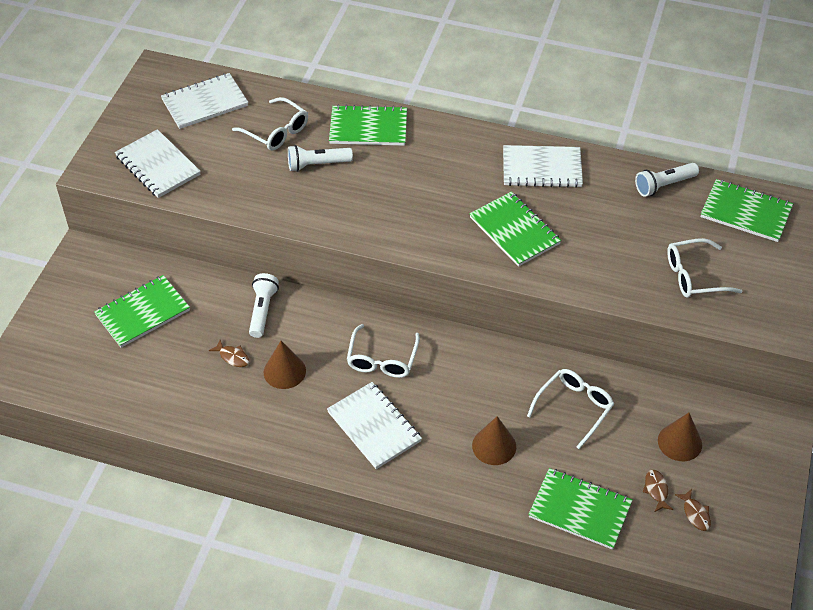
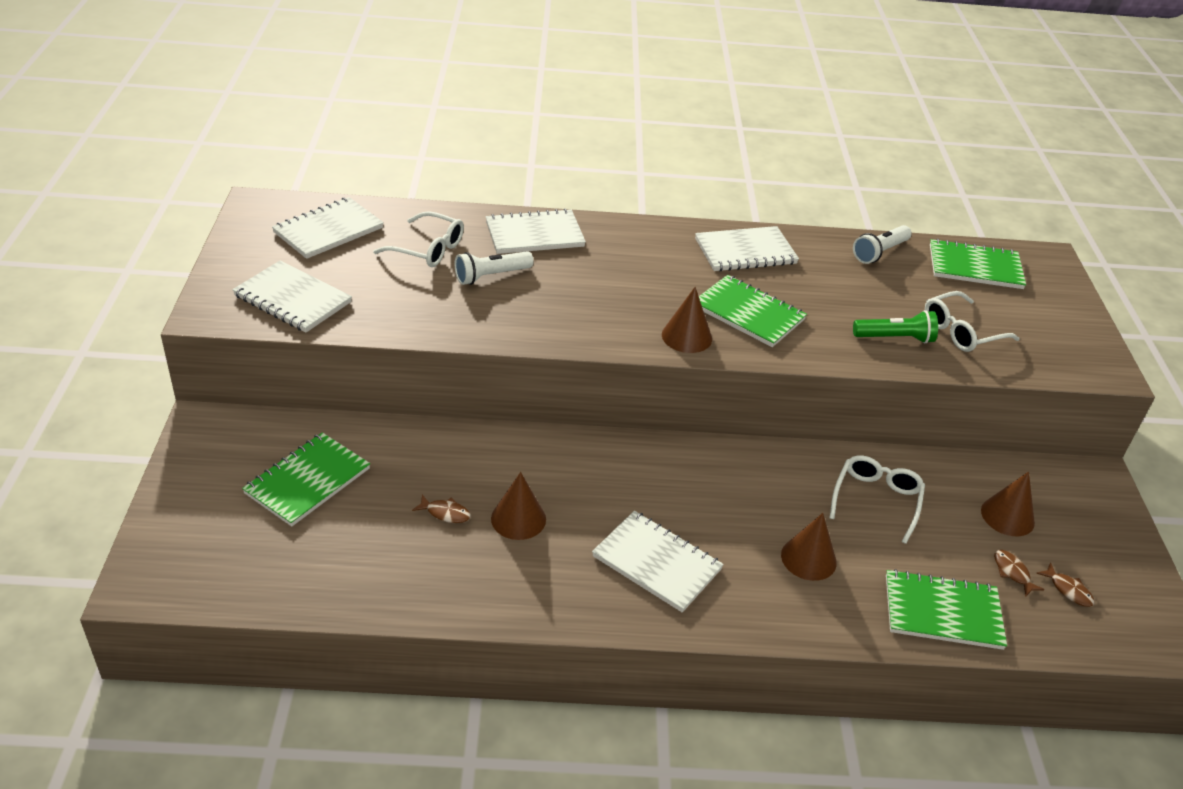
camera: 20 degrees left, 10 degrees down
white flashlight [249,273,279,338] -> none
green notebook [329,104,407,146] -> white notebook [486,208,586,254]
white glasses [347,324,420,378] -> none
none -> brown cone [662,287,712,353]
none -> green flashlight [853,310,938,343]

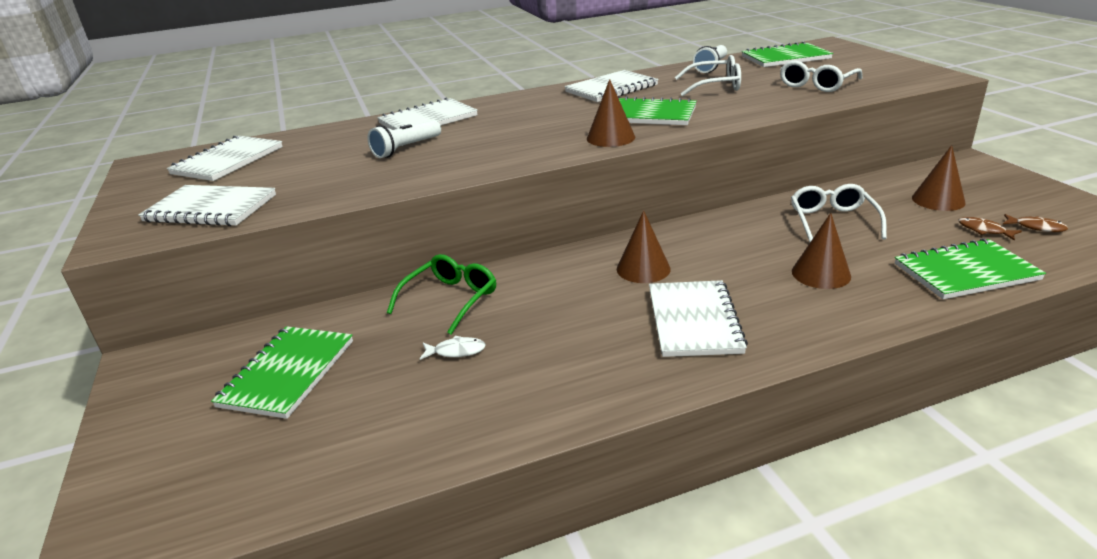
camera: 15 degrees left, 10 degrees down
white glasses [373,211,464,267] -> white glasses moved to [675,55,741,96]
brown fish [412,495,471,523] -> white fish [420,336,486,360]
brown cone [491,472,546,540] -> brown cone moved to [617,210,671,283]
white notebook [592,511,724,613] -> white notebook turned 75 degrees clockwise [649,280,748,357]
green flashlight [853,310,938,343] -> none
none -> green glasses [387,254,496,335]

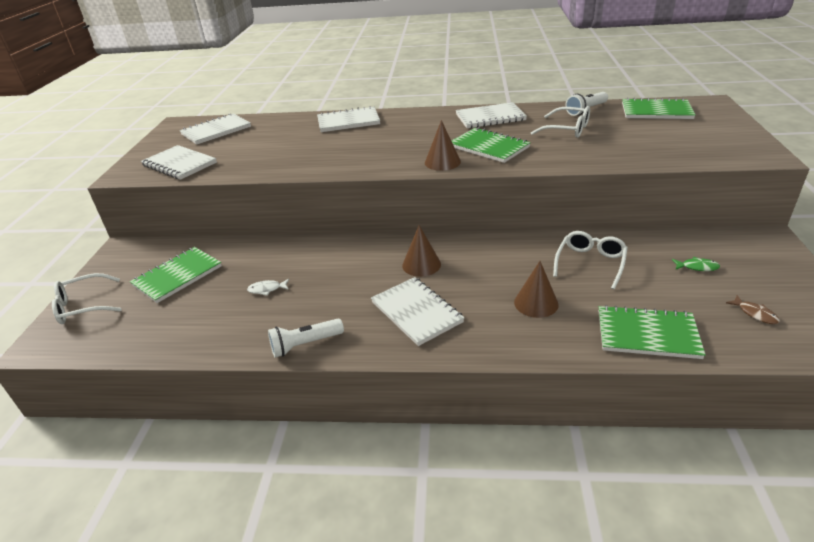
camera: 25 degrees right, 5 degrees up
white flashlight [367,120,441,158] -> white flashlight moved to [268,319,344,357]
green glasses [387,254,496,335] -> none
white fish [420,336,486,360] -> white fish turned 150 degrees clockwise [247,279,289,296]
white notebook [649,280,748,357] -> white notebook turned 60 degrees counterclockwise [371,277,465,346]
white glasses [780,61,862,92] -> white glasses moved to [52,273,122,324]
brown cone [912,145,965,211] -> green fish [672,257,720,271]
brown fish [959,217,1022,240] -> none

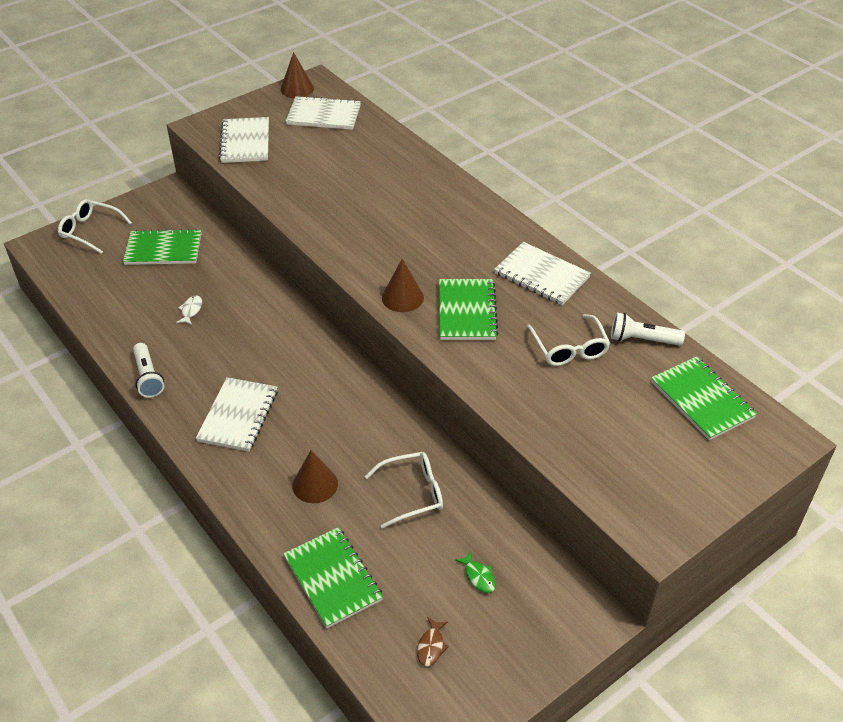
camera: 45 degrees right, 10 degrees up
white fish [247,279,289,296] -> white fish turned 60 degrees clockwise [176,295,202,325]
white flashlight [268,319,344,357] -> white flashlight turned 135 degrees counterclockwise [133,343,164,398]
white notebook [317,106,380,132] -> none
brown cone [402,225,441,277] -> brown cone moved to [280,52,314,98]

